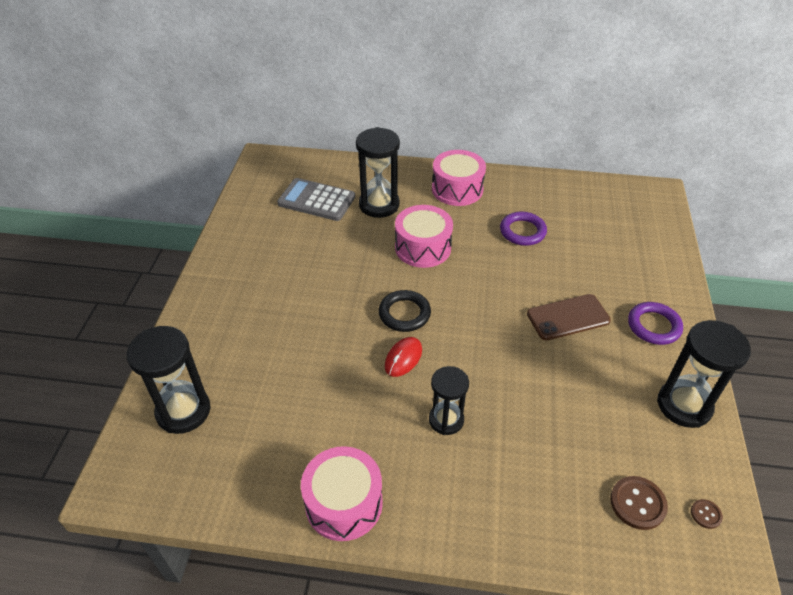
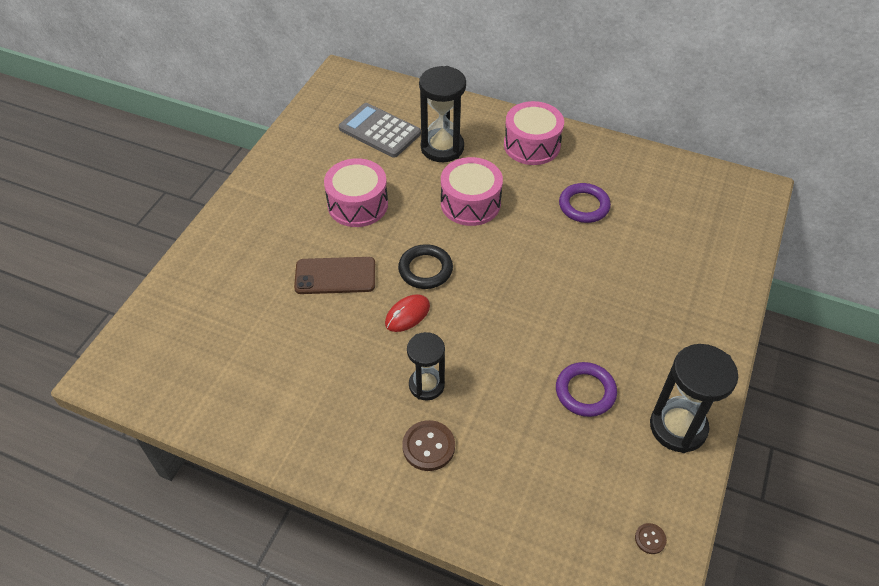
camera: 15 degrees right, 5 degrees up
black hourglass [127,326,211,434] -> none
pink drum [301,446,383,541] -> pink drum moved to [324,158,388,227]
brown phone [527,294,611,340] -> brown phone moved to [294,257,375,294]
brown button [610,476,668,530] -> brown button moved to [402,420,455,471]
purple ring [628,302,683,345] -> purple ring moved to [556,362,617,417]

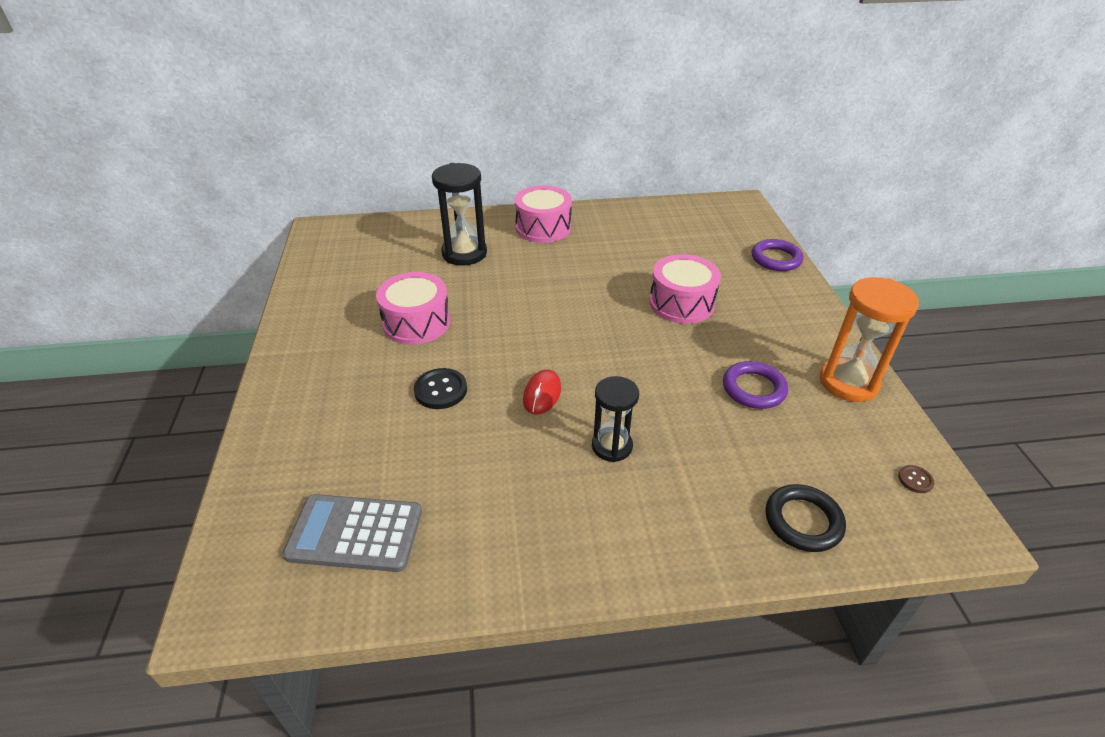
camera: 30 degrees left, 10 degrees down
brown phone [294,257,375,294] -> black button [414,368,467,409]
grey calculator [339,103,421,158] -> grey calculator moved to [282,494,422,572]
black ring [398,244,453,289] -> black ring moved to [765,484,846,552]
brown button [402,420,455,471] -> none
pink drum [441,157,503,226] -> pink drum moved to [649,254,721,324]
purple ring [559,183,611,223] -> purple ring moved to [752,239,803,271]
black hourglass [650,344,738,453] -> orange hourglass [820,277,919,402]

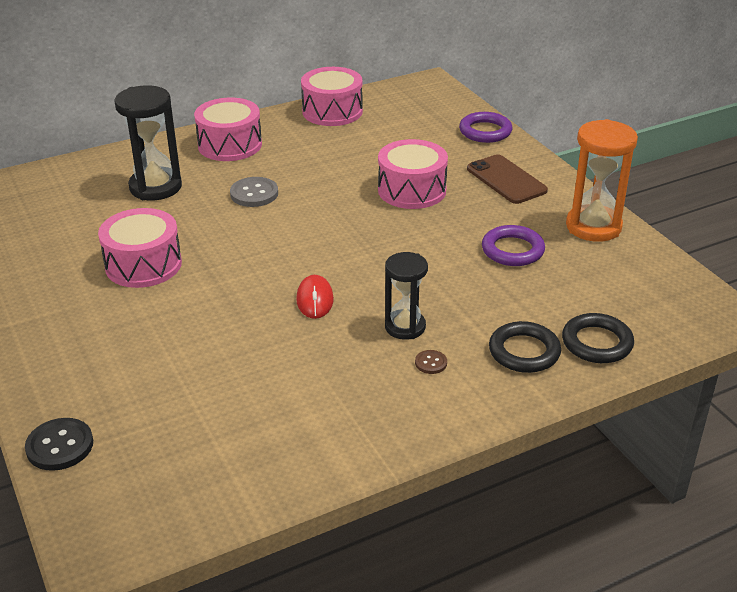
camera: 20 degrees left, 5 degrees down
grey calculator [282,494,422,572] -> none
black button [414,368,467,409] -> black button moved to [25,418,93,471]
brown button [898,465,935,493] -> brown button moved to [415,350,447,374]
none -> grey button [230,177,278,207]
none -> pink drum [301,67,363,126]
none -> brown phone [467,154,548,204]
none -> black ring [489,321,561,373]

